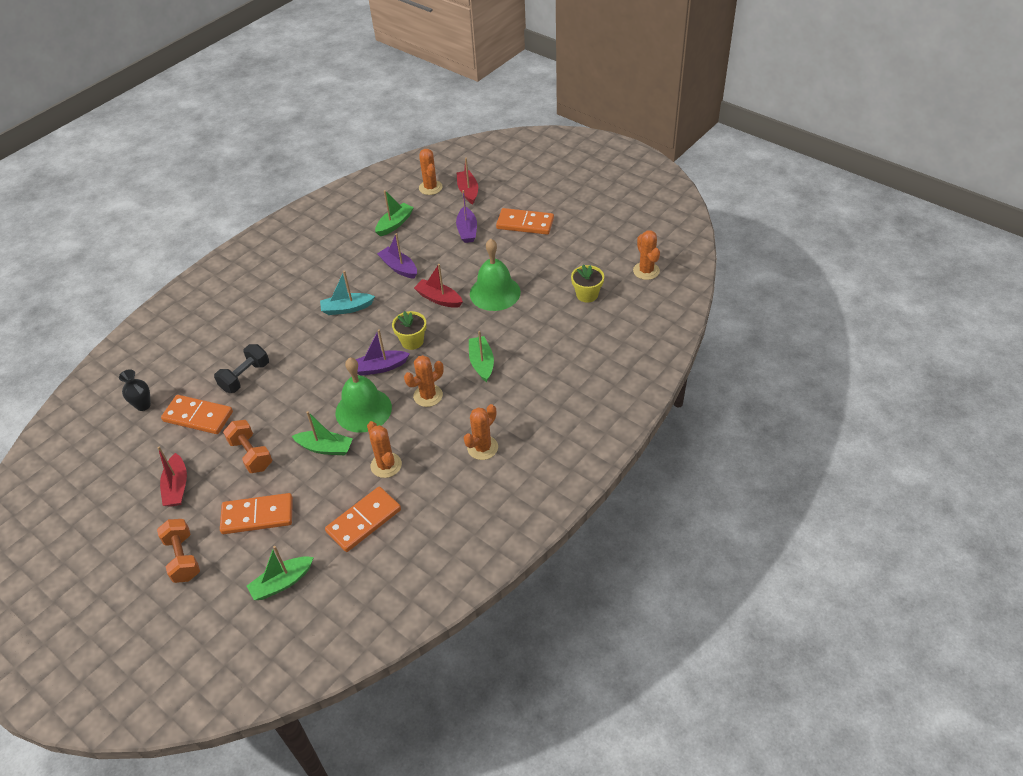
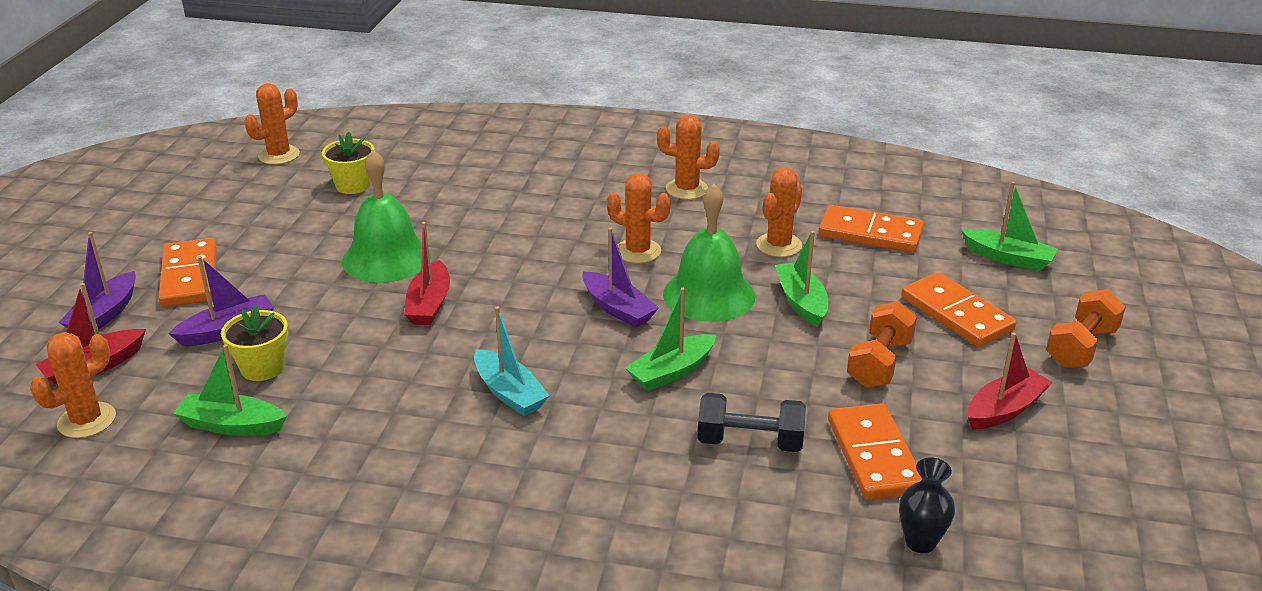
camera: 120 degrees left, 15 degrees down
purple boat [377,233,417,279] -> purple boat moved to [59,232,136,333]
yellow flower pot [392,311,426,350] -> yellow flower pot moved to [221,305,288,381]
green boat [469,331,494,382] -> green boat moved to [625,288,716,391]

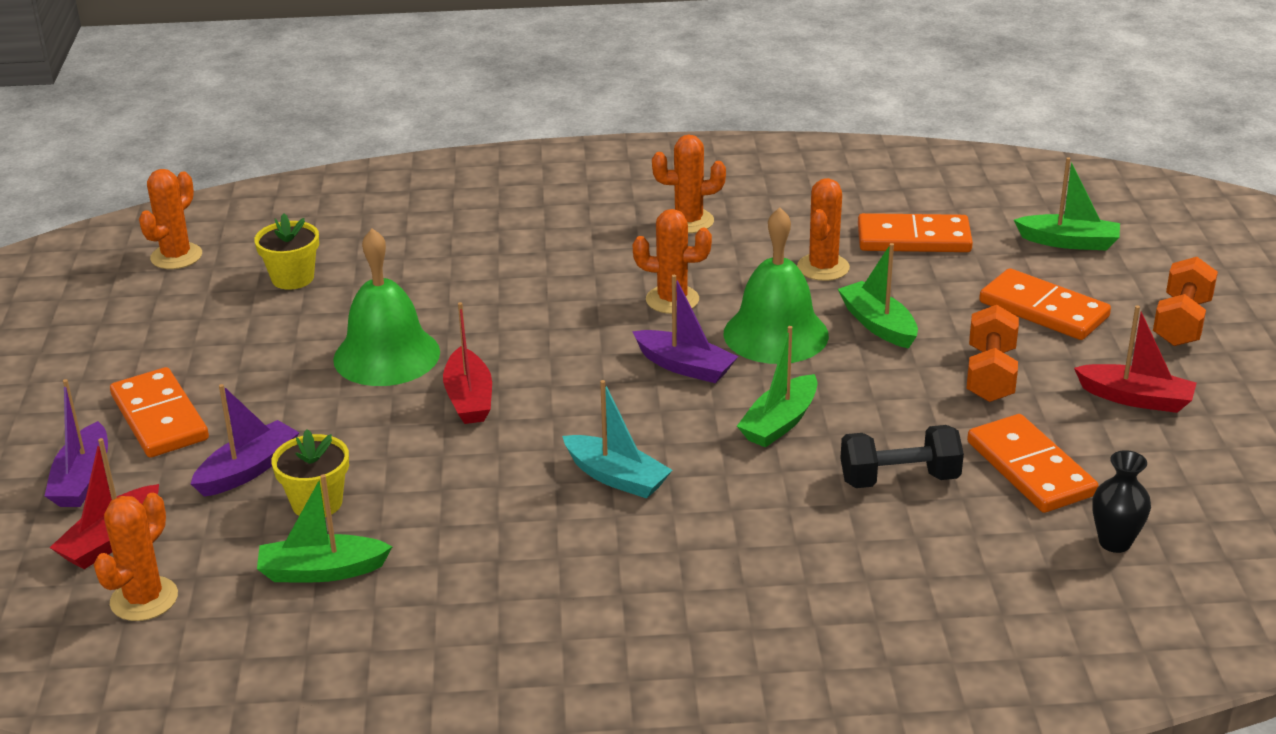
camera: 15 degrees left, 0 degrees up
red boat [967,332,1053,429] -> red boat turned 75 degrees clockwise [1074,305,1197,413]

